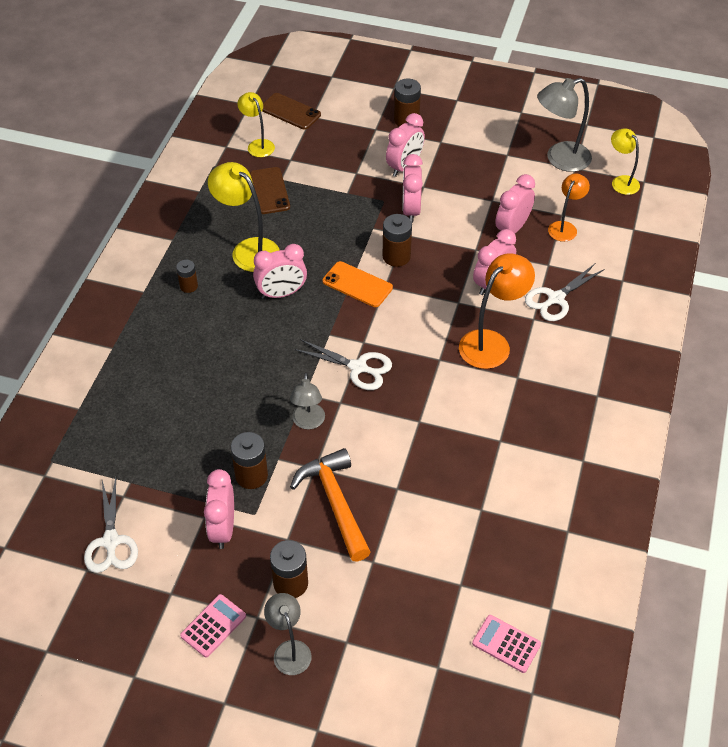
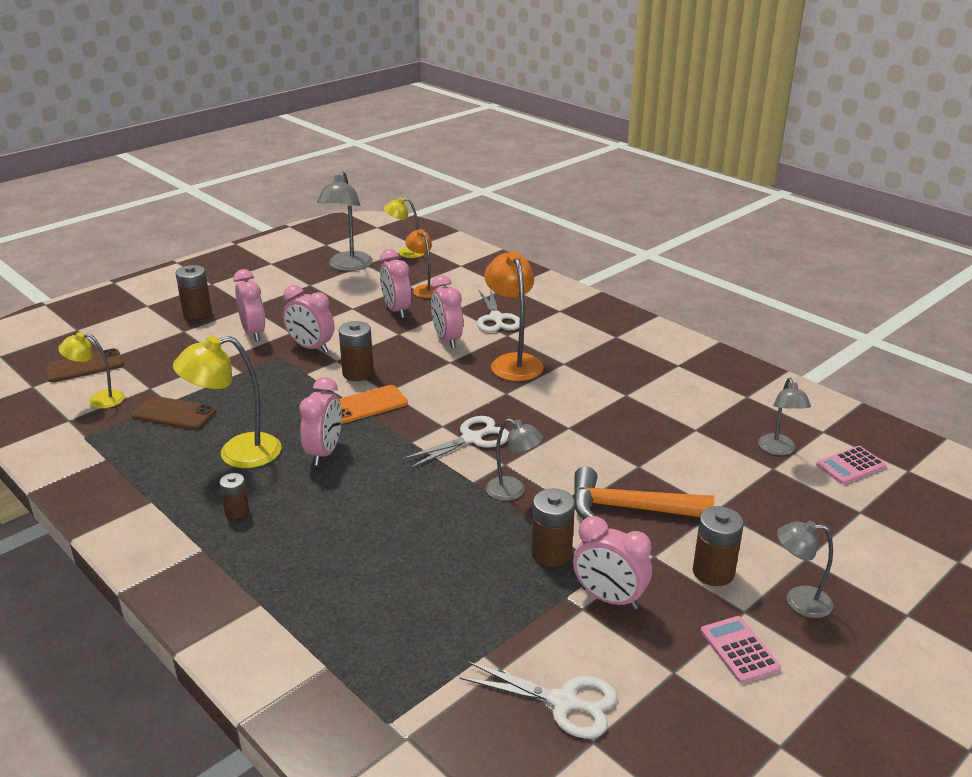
camera: 60 degrees left, 20 degrees down
none -> grey lamp [758,378,811,456]

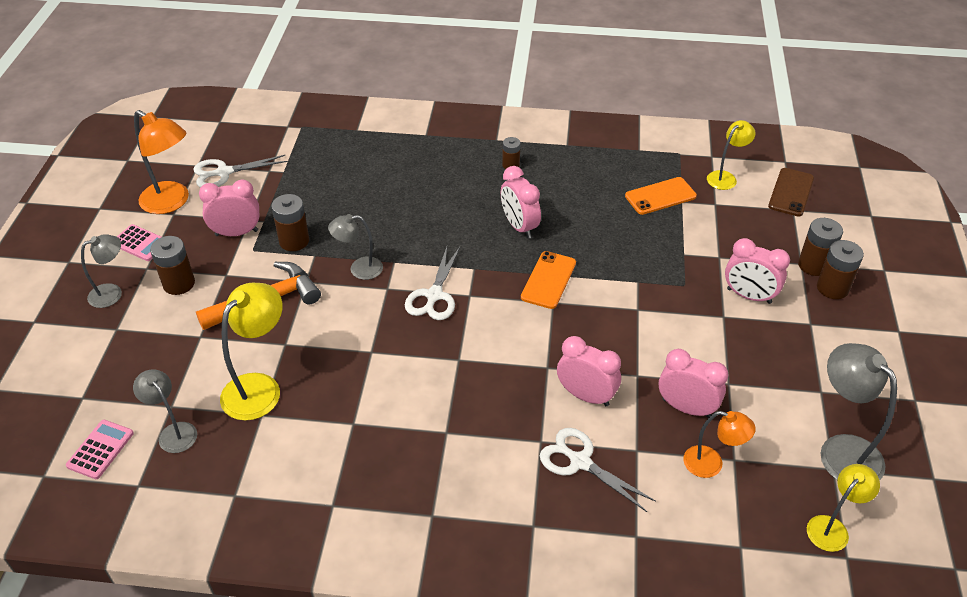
camera: 140 degrees right, 15 degrees up
brown phone [132,396,216,430] -> orange phone [625,177,697,215]
yellow lamp [173,336,282,468] -> yellow lamp moved to [220,283,283,421]
pink clock [283,285,334,353] -> none
brown battery [339,321,374,381] -> brown battery moved to [798,218,843,276]
orange lamp [484,251,544,381] -> orange lamp moved to [134,110,189,214]

